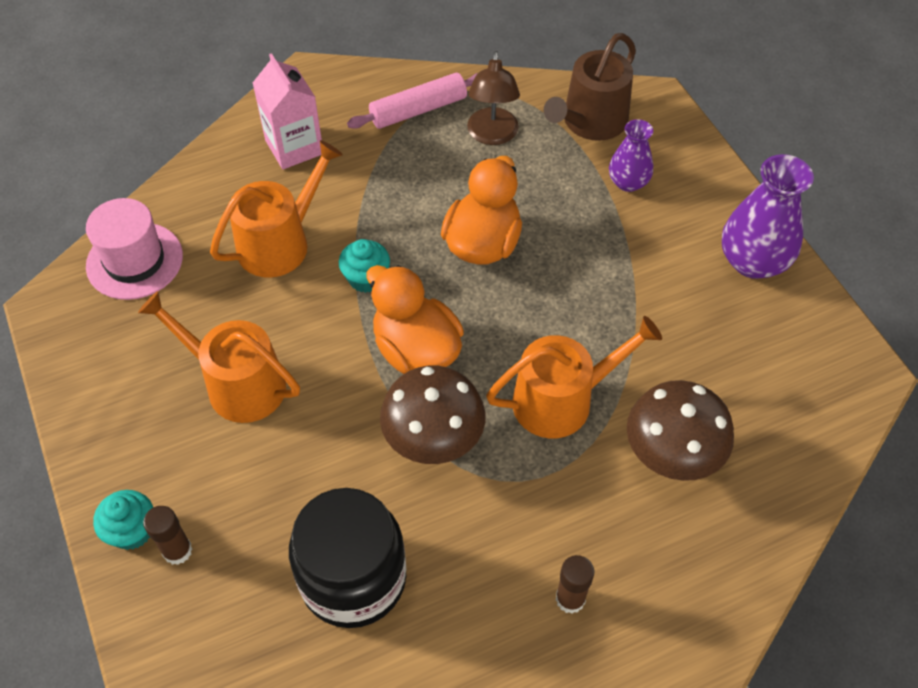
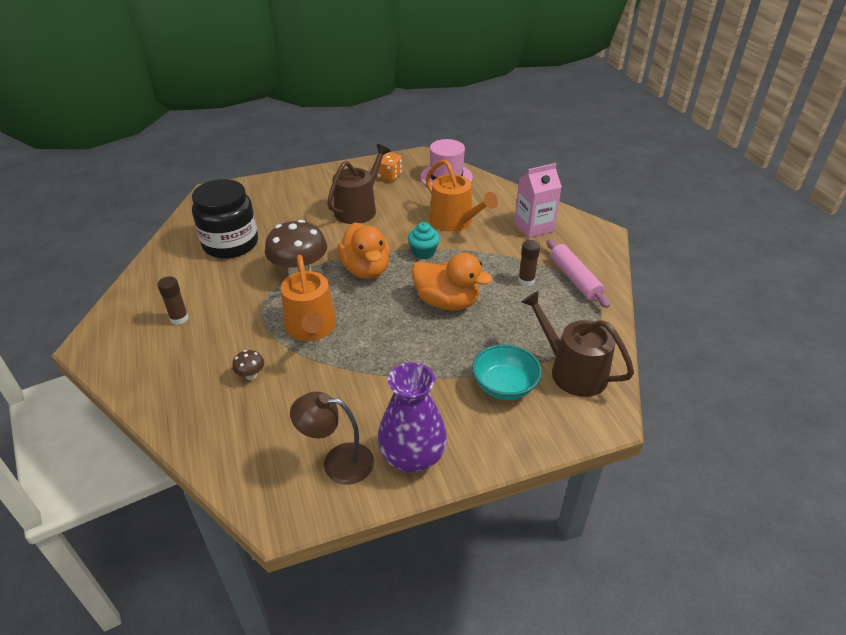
camera: 95 degrees right, 15 degrees down
turquoise cupcake [93,490,153,550] -> none
orange watering can [138,291,300,423] -> brown watering can [327,144,390,224]
brown glue stick [143,506,192,565] -> brown glue stick moved to [518,240,540,286]
orange duck [367,265,464,374] -> orange duck turned 105 degrees clockwise [337,222,390,279]
brown lamp [467,51,520,145] -> brown lamp moved to [290,391,374,484]
purple vase [609,119,653,192] -> turquoise bowl [472,344,542,400]
brown mushroom [627,380,734,481] -> brown mushroom [232,350,264,380], size x0.43
none -> orange dice [376,153,402,182]

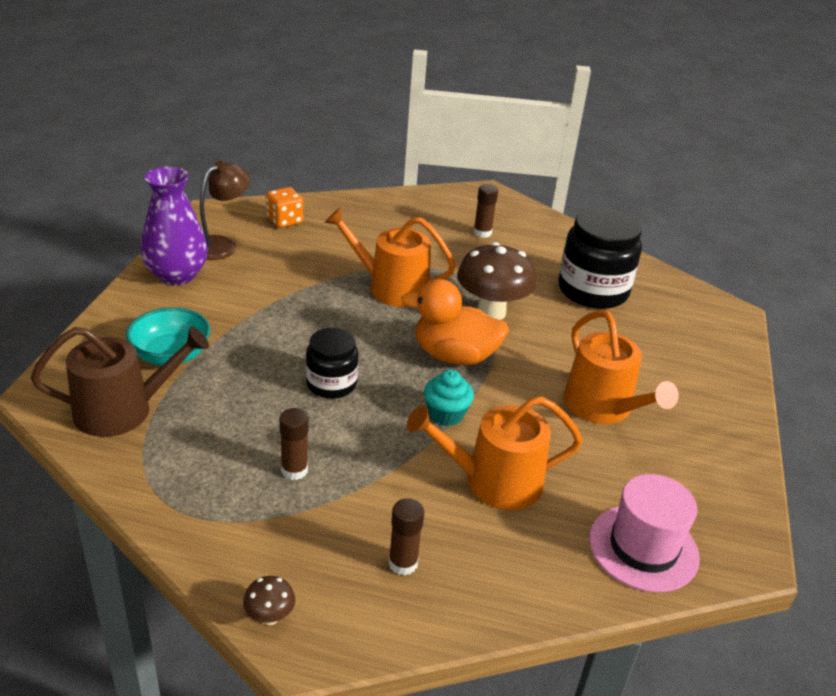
camera: 120 degrees right, 5 degrees down
brown mushroom [232,350,264,380] -> brown mushroom moved to [243,576,295,625]
brown watering can [327,144,390,224] -> orange watering can [564,310,679,424]
orange dice [376,153,402,182] -> orange dice moved to [266,187,303,228]
orange duck [412,253,493,311] -> black jar [306,328,358,399]
pink carton [514,163,562,238] -> brown glue stick [388,498,424,576]
pink rolling pin [547,239,610,308] -> none

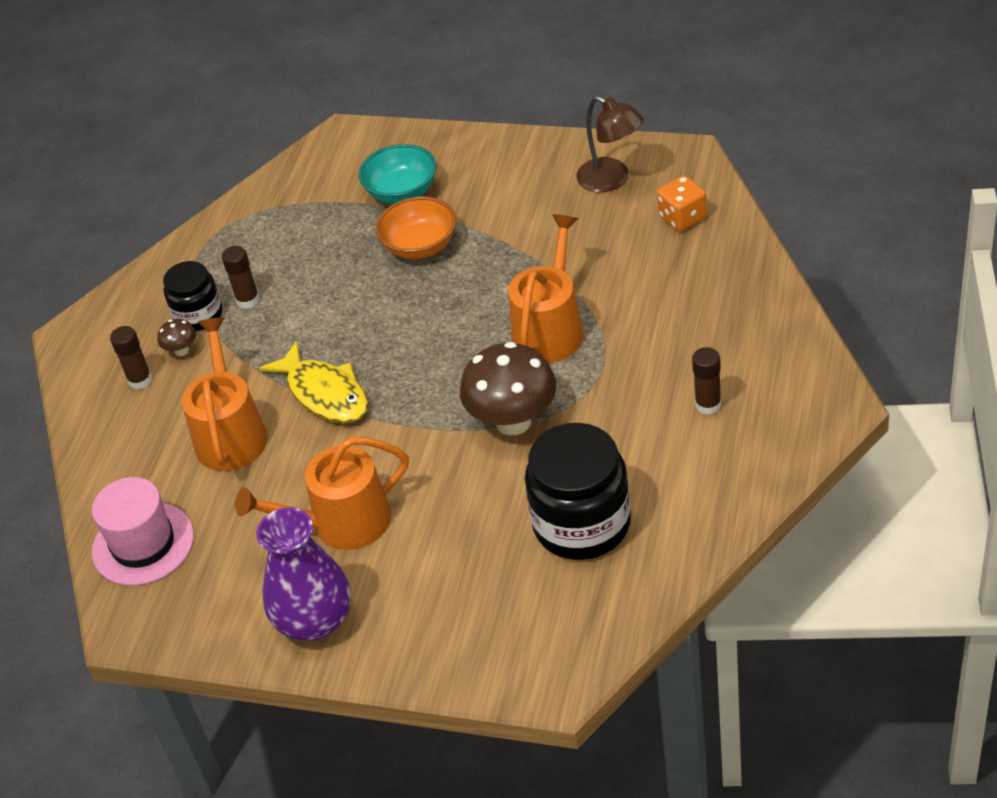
camera: 100 degrees right, 10 degrees up
brown watering can [31,327,209,437] -> none
purple vase [141,166,208,285] -> purple vase moved to [256,507,351,641]
brown mushroom [243,576,295,625] -> brown mushroom moved to [157,319,196,356]
black jar [306,328,358,399] -> black jar moved to [163,261,222,331]
orange duck [401,279,509,365] -> none
turquoise cupcake [424,370,474,426] -> yellow fish [259,341,368,423]
none -> orange bowl [376,196,456,259]

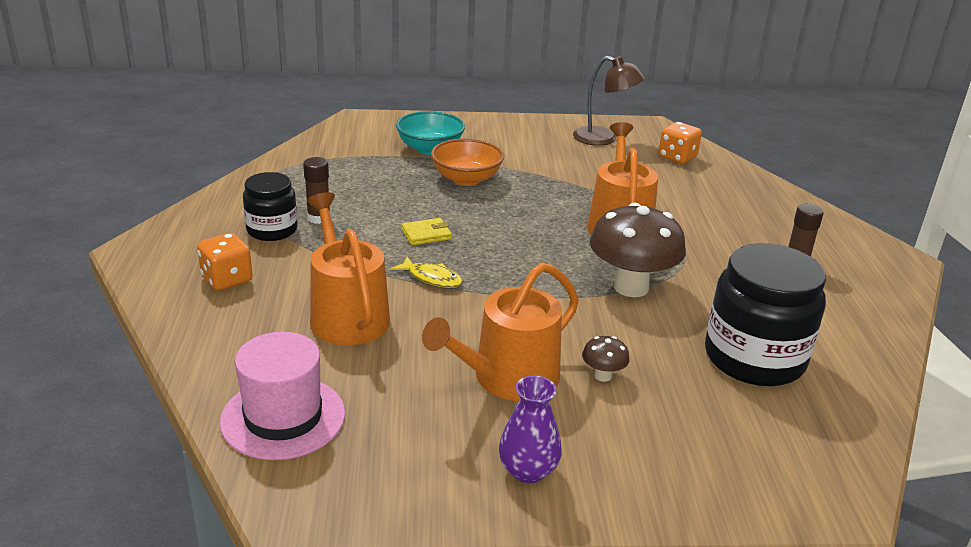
camera: 25 degrees left, 15 degrees down
brown glue stick [110,326,153,389] -> orange dice [197,233,253,291]
brown mushroom [157,319,196,356] -> brown mushroom moved to [582,336,630,382]
purple vase [256,507,351,641] -> purple vase [499,375,562,483], size x0.60
yellow fish [259,341,368,423] -> yellow fish [391,257,463,288], size x0.55
none -> yellow wallet [401,218,452,246]

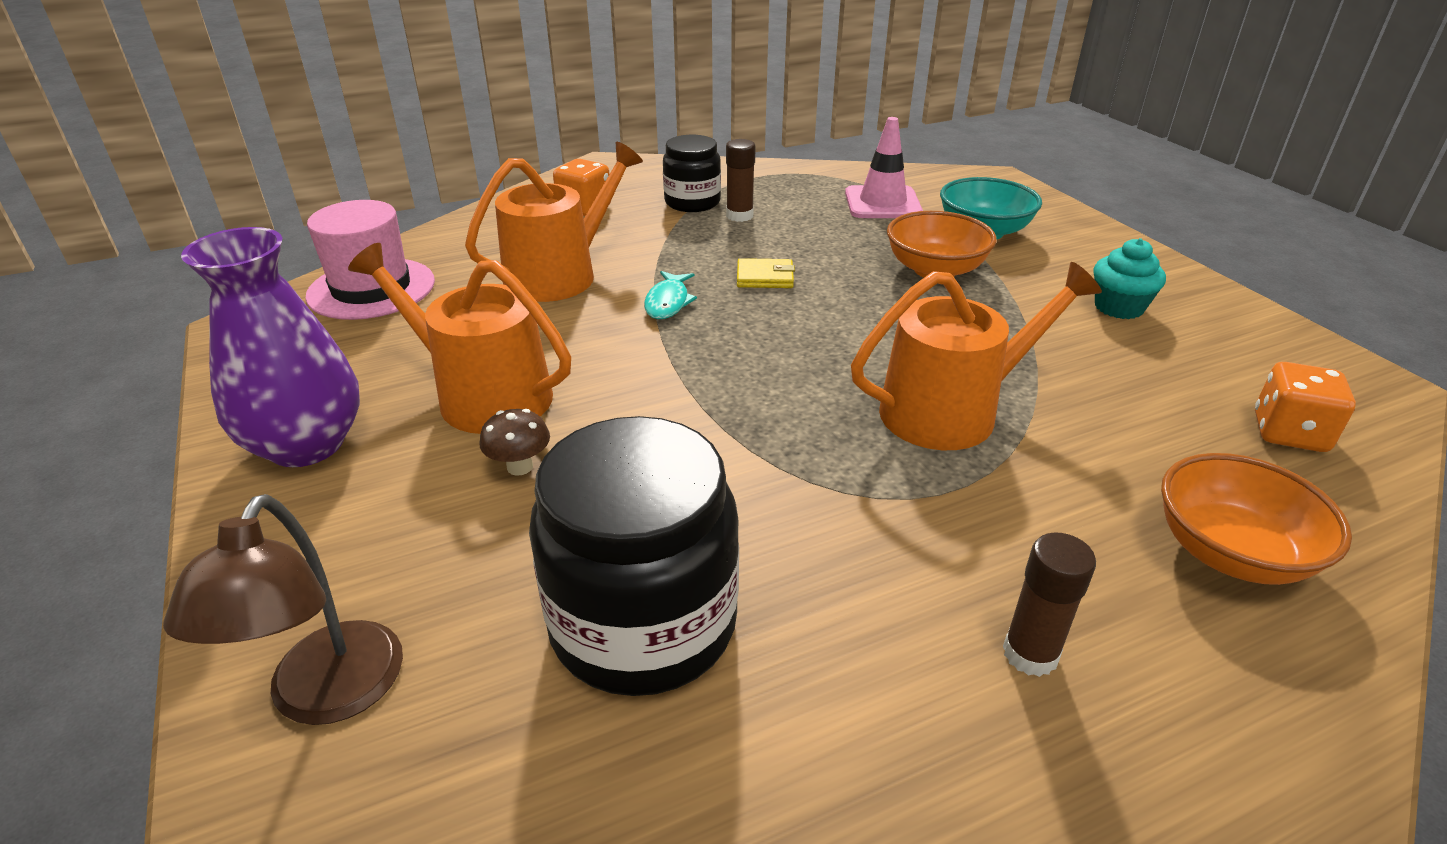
camera: 70 degrees right, 5 degrees up
yellow fish [391,257,463,288] -> turquoise fish [644,271,697,319]
yellow wallet [401,218,452,246] -> yellow wallet turned 45 degrees counterclockwise [737,258,795,288]
purple vase [499,375,562,483] -> purple vase [181,227,360,467], size x1.66
brown lamp [573,56,645,146] -> brown lamp moved to [163,494,403,725]
brown mushroom [590,202,686,297] -> none
none -> pink traffic cone [845,117,923,218]
none -> turquoise cupcake [1094,238,1166,319]
none -> orange bowl [1161,453,1352,585]

